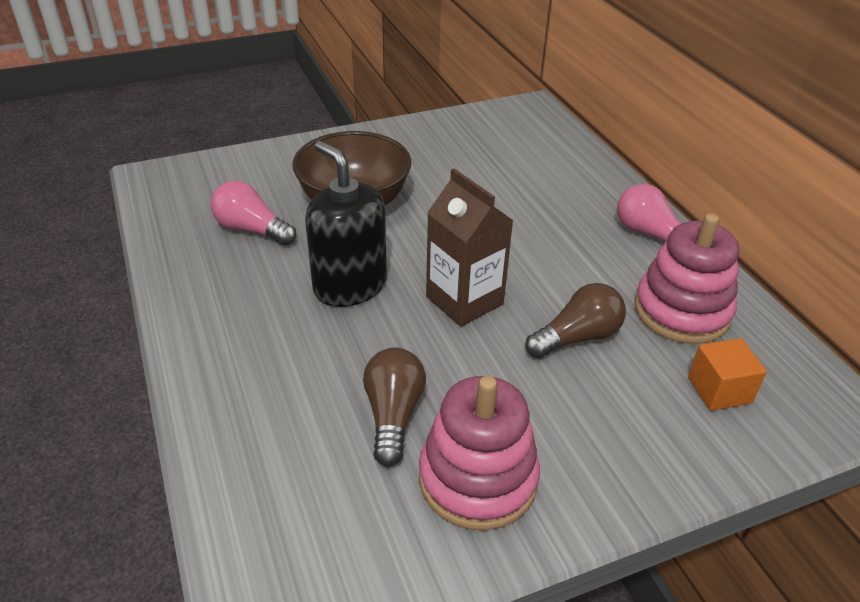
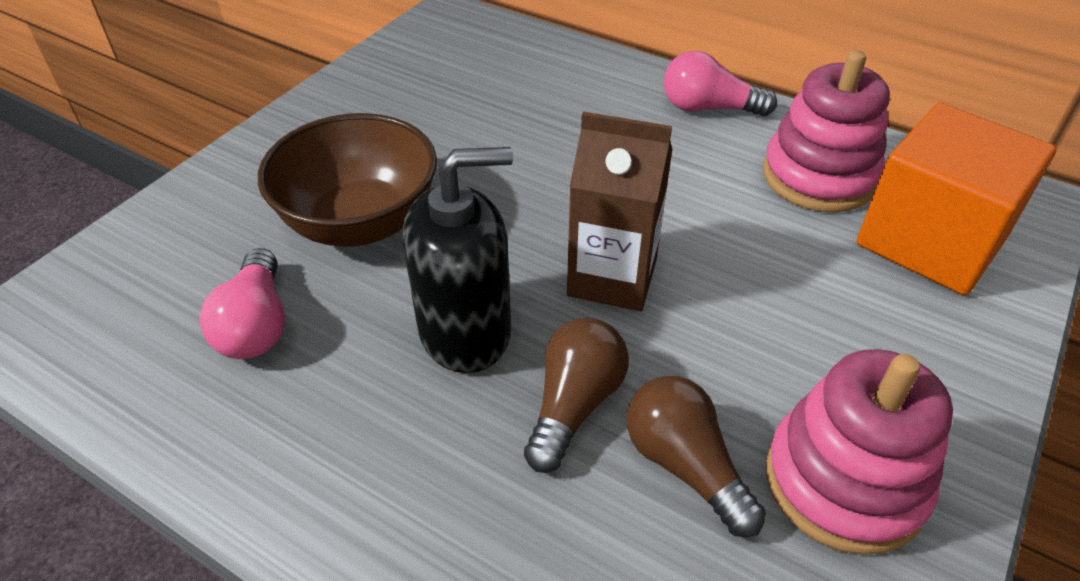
camera: 35 degrees left, 5 degrees up
pink light bulb [211,180,296,246] -> pink light bulb turned 90 degrees counterclockwise [199,248,285,359]
black soap dispenser [305,141,387,307] -> black soap dispenser turned 150 degrees clockwise [403,147,513,373]
brown light bulb [525,283,626,359] -> brown light bulb moved to [524,318,629,473]
orange cube [688,338,767,411] -> orange cube [857,103,1056,295], size x2.07

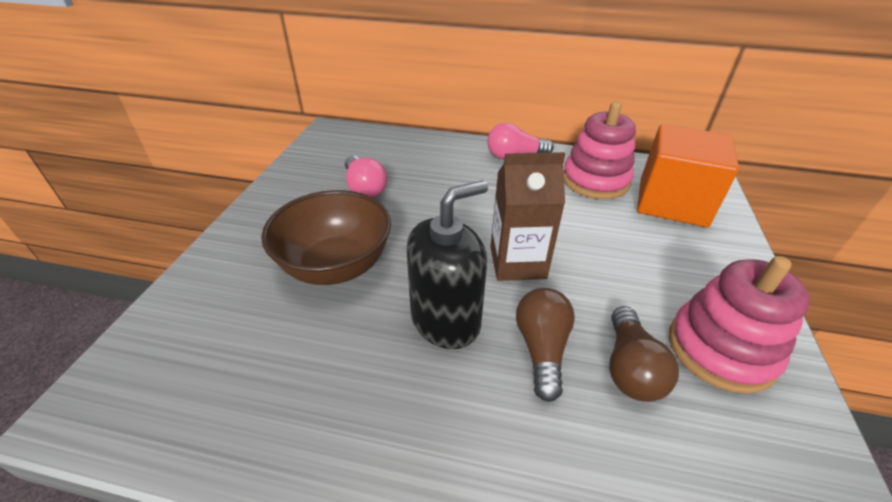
camera: 20 degrees left, 5 degrees down
pink light bulb [199,248,285,359] -> pink light bulb moved to [345,155,387,198]
brown light bulb [627,376,766,537] -> brown light bulb turned 120 degrees counterclockwise [609,306,679,402]

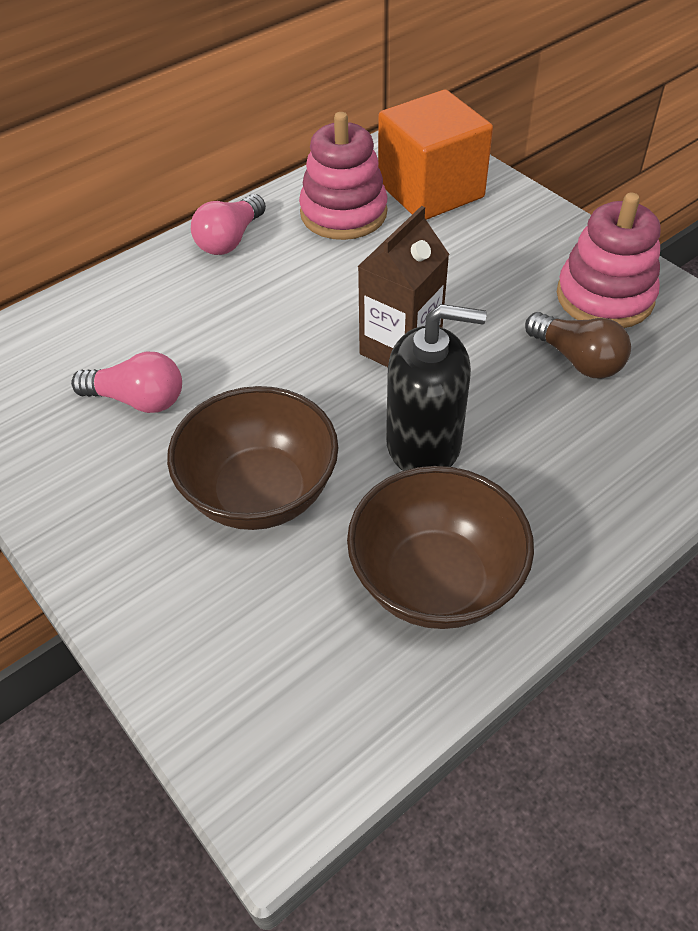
camera: 50 degrees left, 10 degrees up
black soap dispenser [406,180,488,349] -> black soap dispenser turned 90 degrees clockwise [386,304,487,471]
brown light bulb [516,288,575,402] -> none
none -> brown bowl [347,466,534,629]

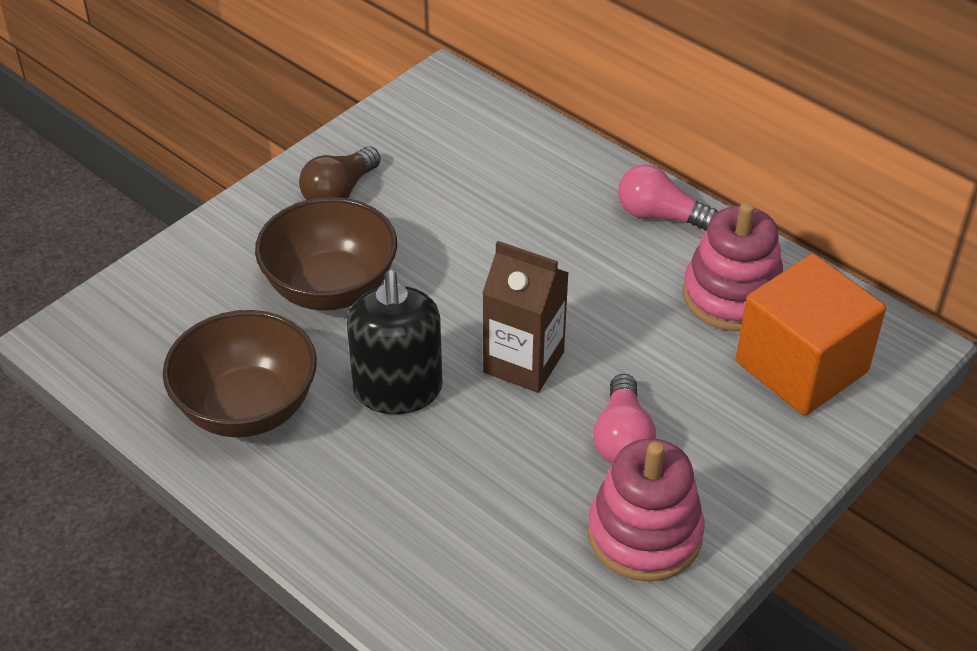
camera: 80 degrees right, 5 degrees down
pink light bulb [71,352,182,413] -> pink light bulb moved to [593,374,656,464]
brown light bulb [525,312,631,378] -> brown light bulb moved to [299,146,381,200]

